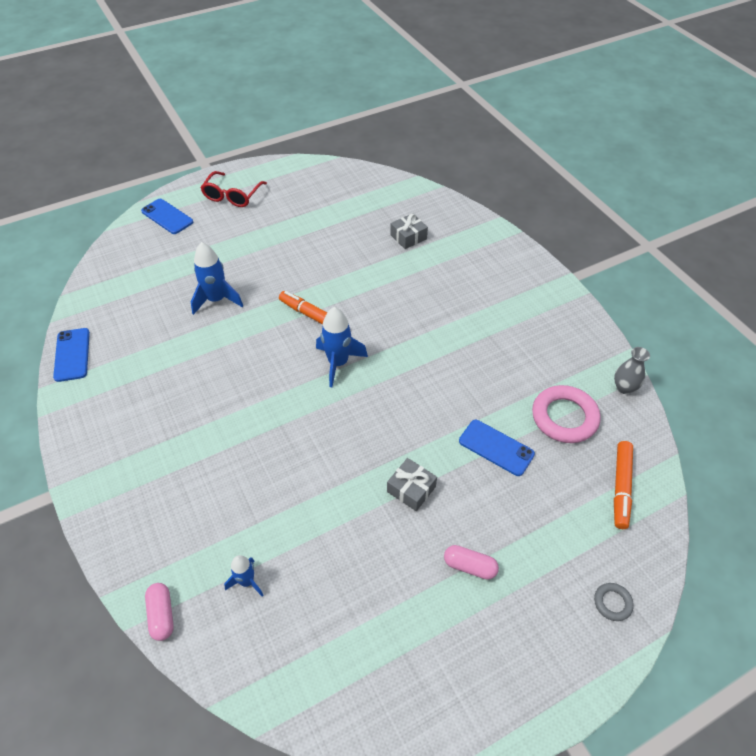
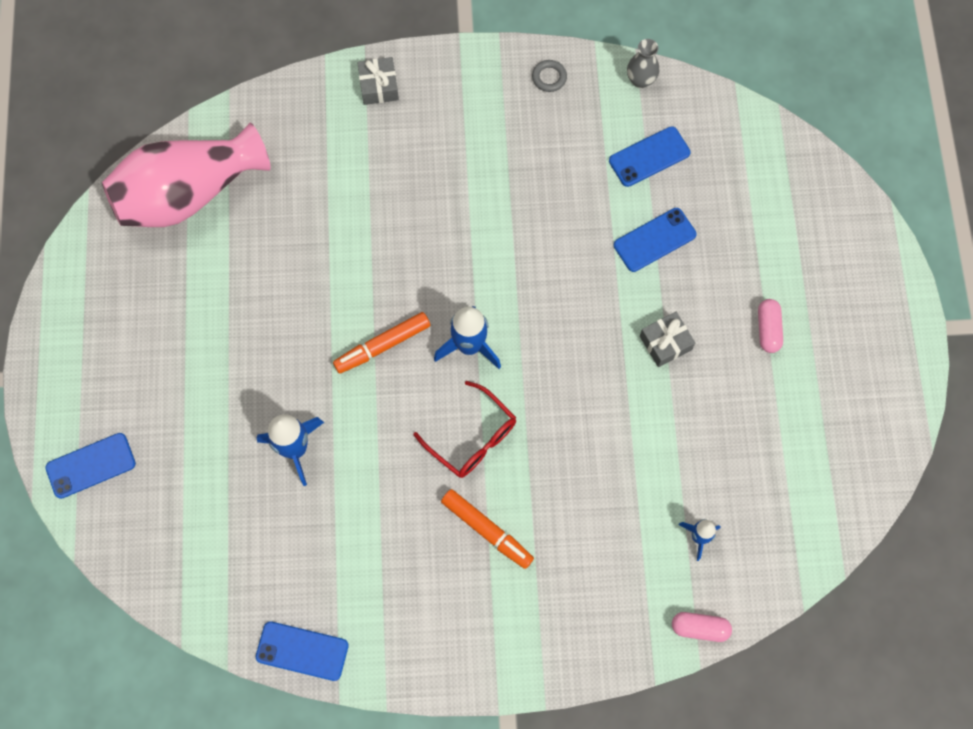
camera: 65 degrees left, 20 degrees up
red glasses [201,171,267,207] -> red glasses moved to [413,381,516,478]
grey gift [390,213,428,249] -> grey gift moved to [357,57,399,105]
pink capsule [444,545,499,580] -> pink capsule turned 45 degrees counterclockwise [758,299,783,353]
pink ring [532,385,601,443] -> blue phone [609,126,691,187]
grey ring [594,583,634,621] -> grey ring moved to [532,60,567,92]
orange marker [614,441,633,529] -> orange marker moved to [441,489,534,569]
none -> pink vase [102,123,271,227]

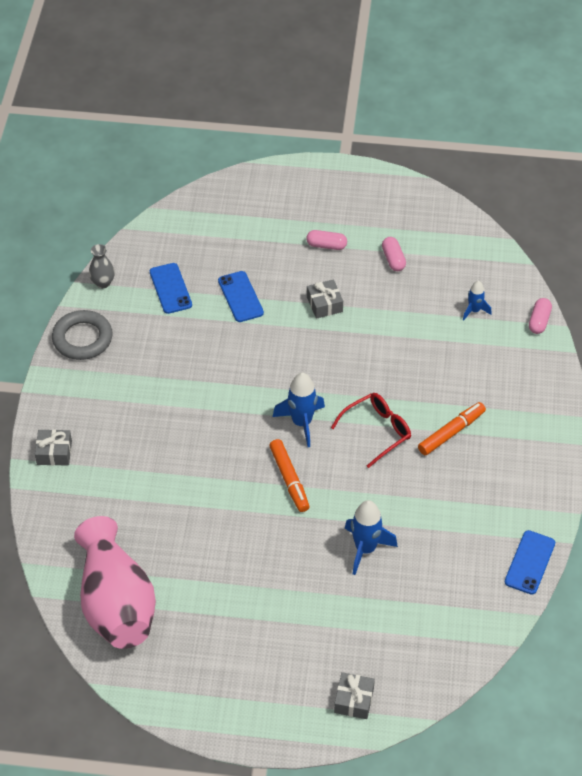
camera: 80 degrees left, 20 degrees down
blue phone [45,433,136,499] -> grey gift [334,672,375,719]
grey ring [532,60,567,92] -> grey ring [52,310,113,360], size x2.09
none -> pink capsule [382,237,406,271]

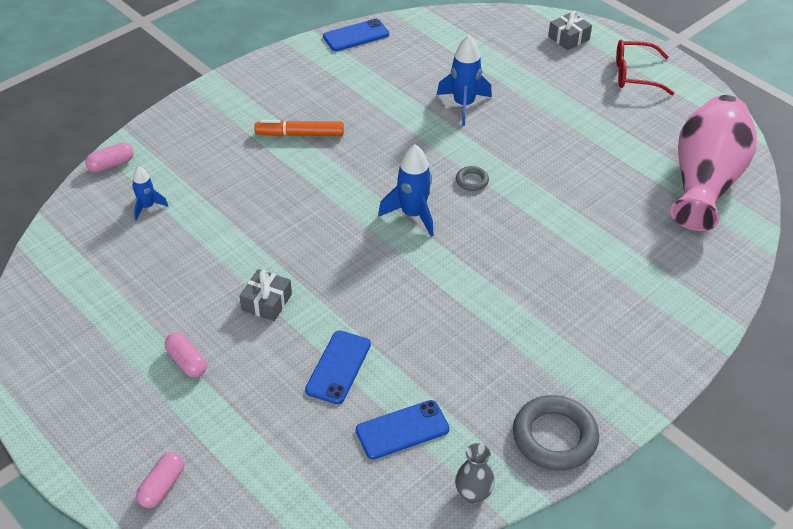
camera: 140 degrees left, 5 degrees down
grey gift [35,429,72,466] -> none
blue phone [150,263,192,314] -> blue phone turned 45 degrees clockwise [356,400,450,459]
orange marker [269,439,310,512] -> grey ring [456,166,489,191]
red glasses [331,393,411,468] -> red glasses moved to [616,40,674,95]
pink capsule [382,237,406,271] -> pink capsule moved to [136,452,184,508]

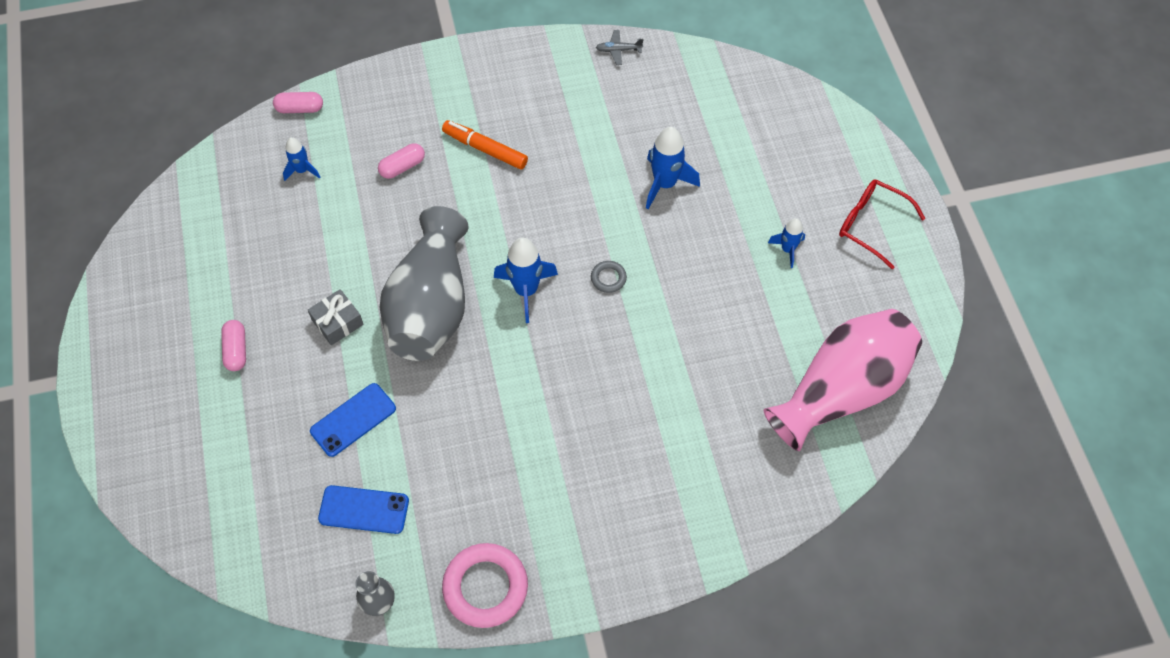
camera: 30 degrees right, 15 degrees up
pink capsule [136,452,184,508] -> pink capsule moved to [378,143,425,179]
blue phone [323,19,389,51] -> grey plane [596,30,644,65]
grey ring [513,395,599,471] -> pink ring [442,543,528,628]
grey gift [548,11,592,50] -> none
none -> grey vase [380,206,469,361]
none -> blue rocket [768,218,805,268]

